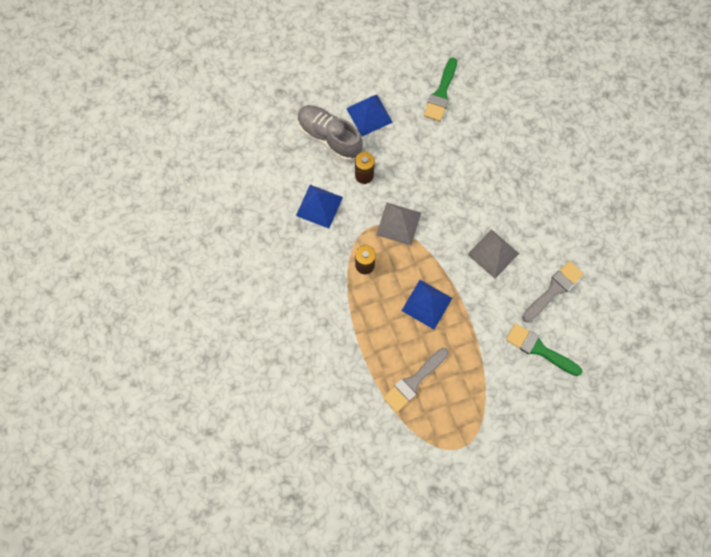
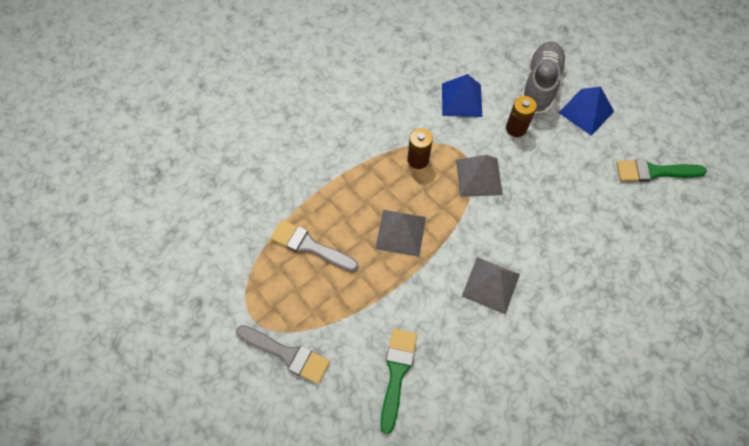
camera: 70 degrees right, 10 degrees down
blue pyramid [401,280,452,330] -> grey pyramid [375,210,426,257]
grey brush [522,261,584,322] -> grey brush moved to [236,325,330,384]

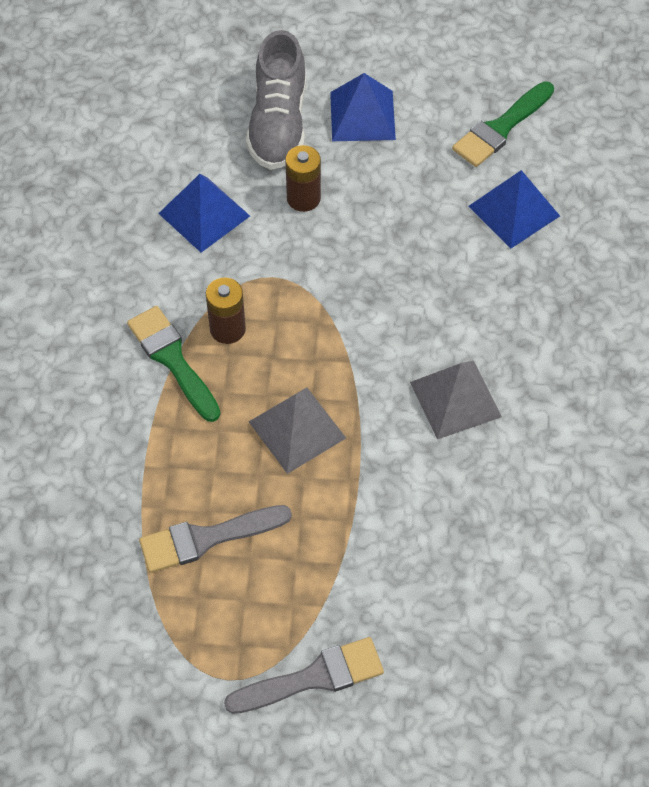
camera: 45 degrees left, 5 degrees down
green brush [380,329,417,434] -> green brush moved to [127,306,220,422]
grey pyramid [456,155,503,197] -> none
grey shoe [522,41,566,114] -> grey shoe turned 150 degrees counterclockwise [246,30,306,170]
none -> blue pyramid [468,170,560,249]

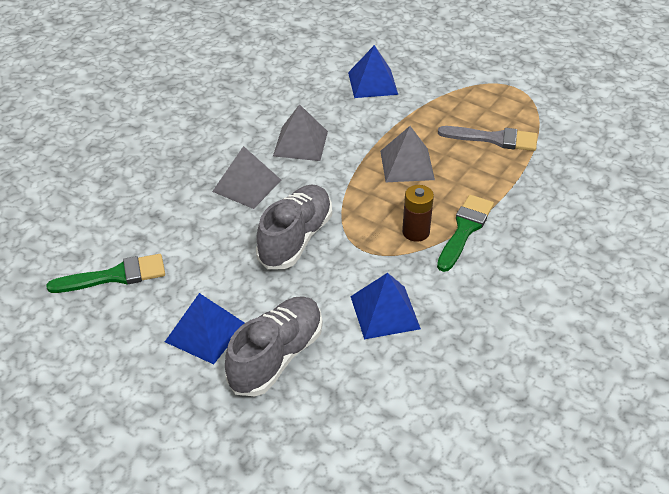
camera: 150 degrees left, 15 degrees down
green brush [127,306,220,422] -> green brush turned 150 degrees counterclockwise [437,195,494,272]
grey brush [224,637,384,714] -> none
brown battery [285,145,321,212] -> none
blue pyramid [468,170,560,249] -> blue pyramid moved to [348,45,398,98]
none -> grey pyramid [212,146,281,209]
none -> grey shoe [256,185,332,269]

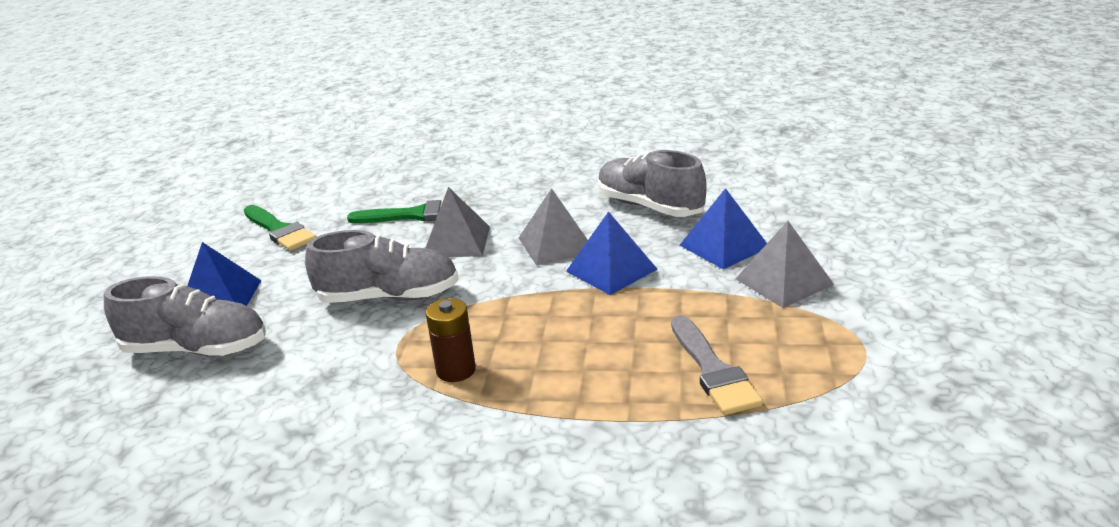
camera: 65 degrees right, 15 degrees down
blue pyramid [350,273,421,339] -> blue pyramid moved to [566,211,658,295]
grey pyramid [380,126,435,182] -> grey pyramid moved to [735,221,834,308]
green brush [437,195,494,272] -> green brush moved to [347,200,466,223]
none -> grey shoe [598,150,707,217]

